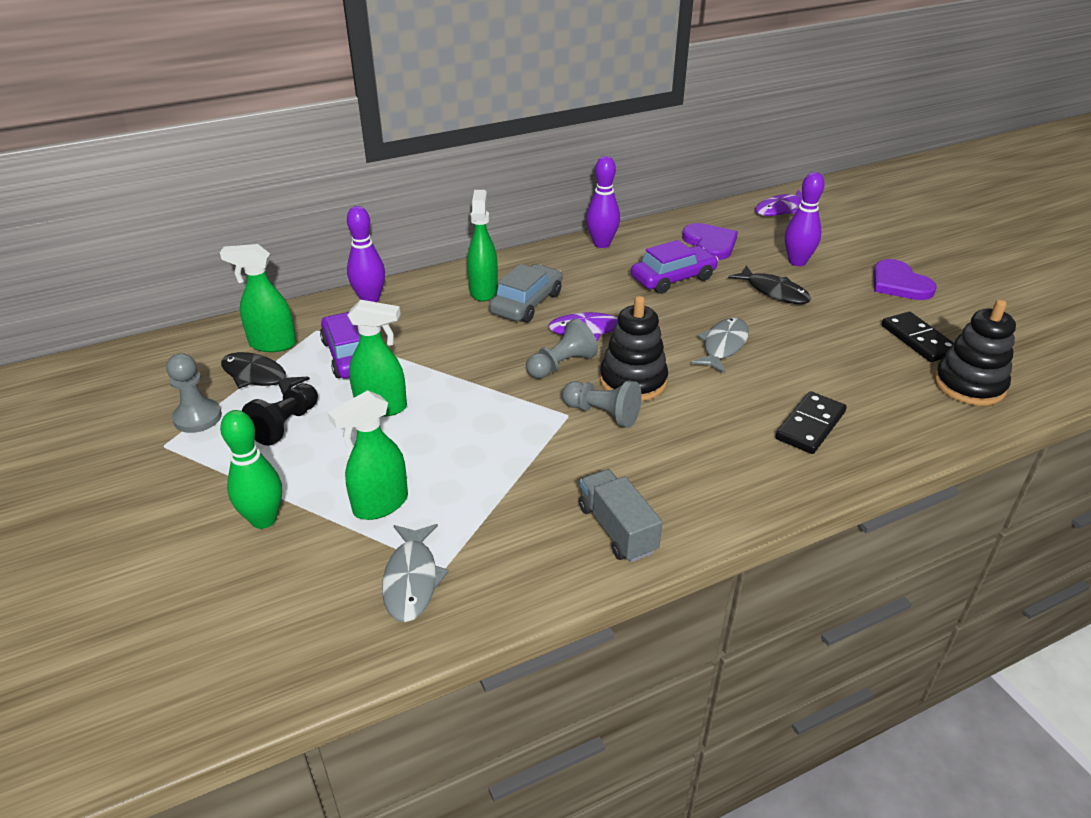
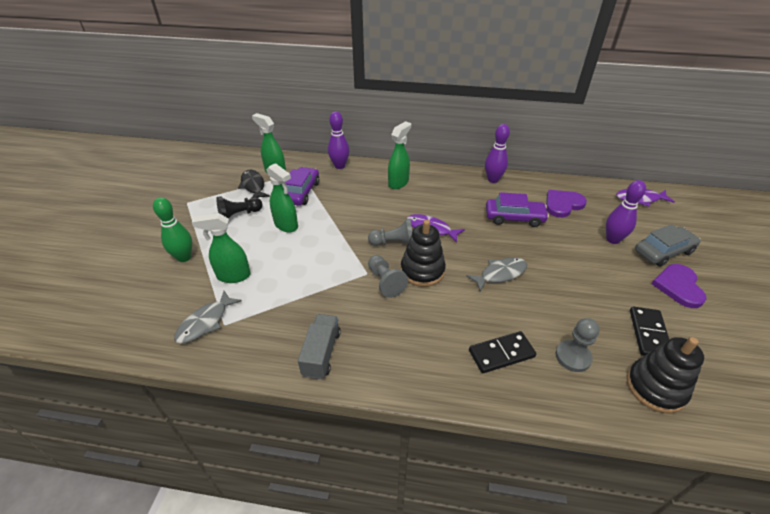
camera: 35 degrees right, 5 degrees up
grey pawn [166,353,222,433] -> grey pawn moved to [555,318,600,372]
grey car [489,264,563,322] -> grey car moved to [635,224,701,267]
purple heart [682,223,738,260] -> purple heart turned 135 degrees counterclockwise [546,190,587,217]
black fish [728,265,811,304] -> none

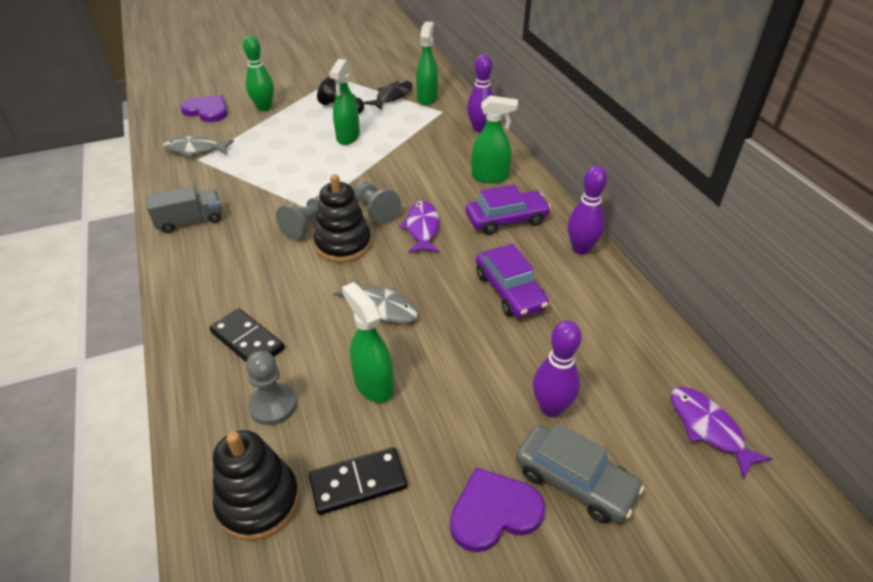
camera: 60 degrees right, 0 degrees up
green spray bottle [192,213,251,283] -> green spray bottle moved to [342,282,394,403]
purple car [285,167,319,206] -> purple car moved to [466,185,551,235]
purple heart [546,190,587,217] -> purple heart moved to [180,95,228,122]

